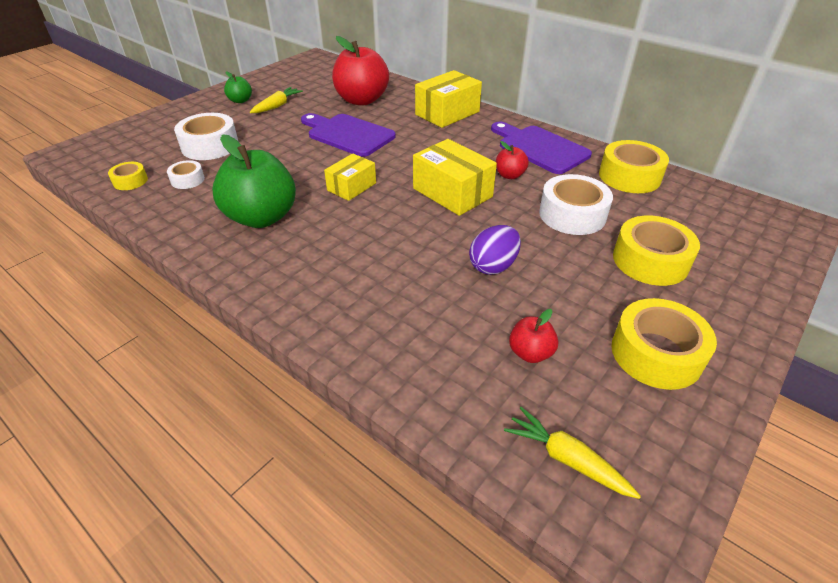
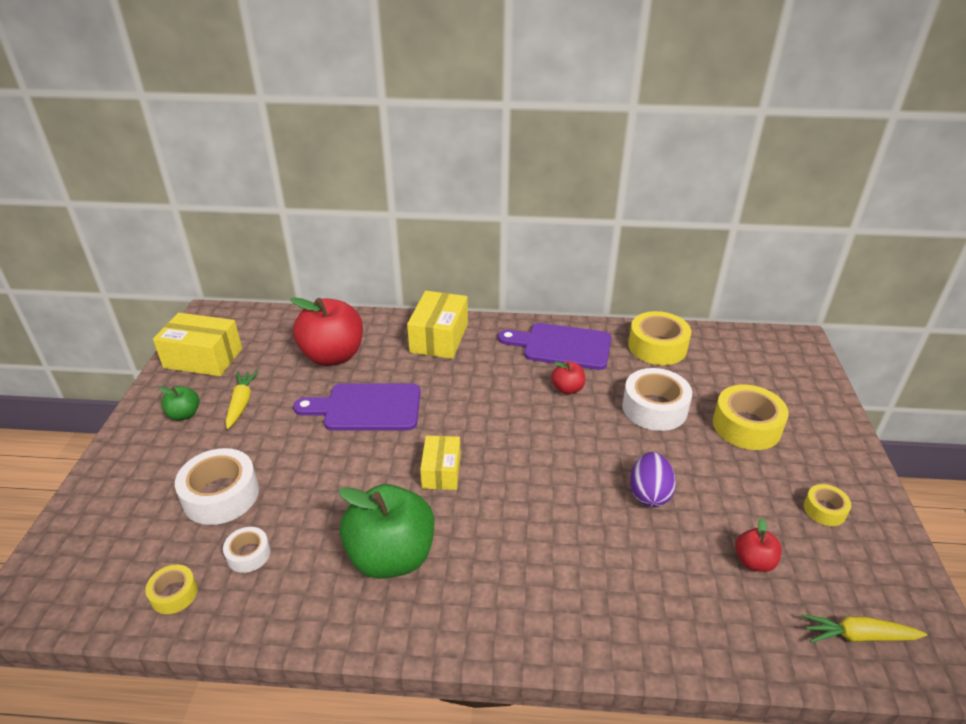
camera: 35 degrees left, 5 degrees down
yellow box [413,139,497,216] -> yellow box moved to [153,313,242,376]
yellow tape [611,298,717,390] -> yellow tape [804,484,851,526], size x0.53

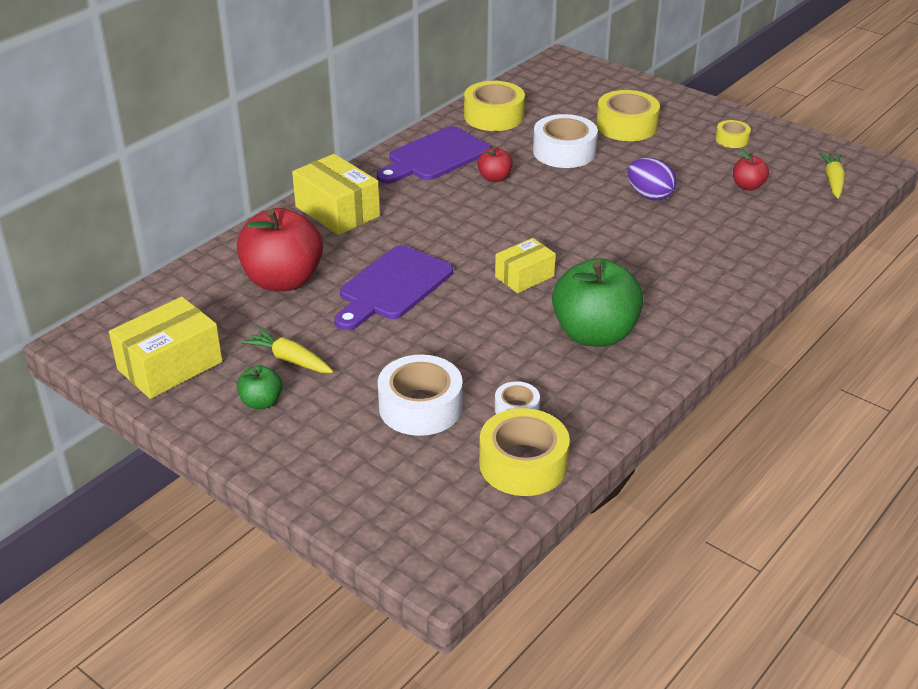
camera: 55 degrees left, 0 degrees up
yellow tape [145,564,198,614] -> yellow tape [479,408,570,496], size x1.88
yellow box [420,436,461,490] -> yellow box turned 75 degrees counterclockwise [495,238,556,293]
yellow carrot [802,614,927,643] -> yellow carrot turned 150 degrees clockwise [819,152,845,198]

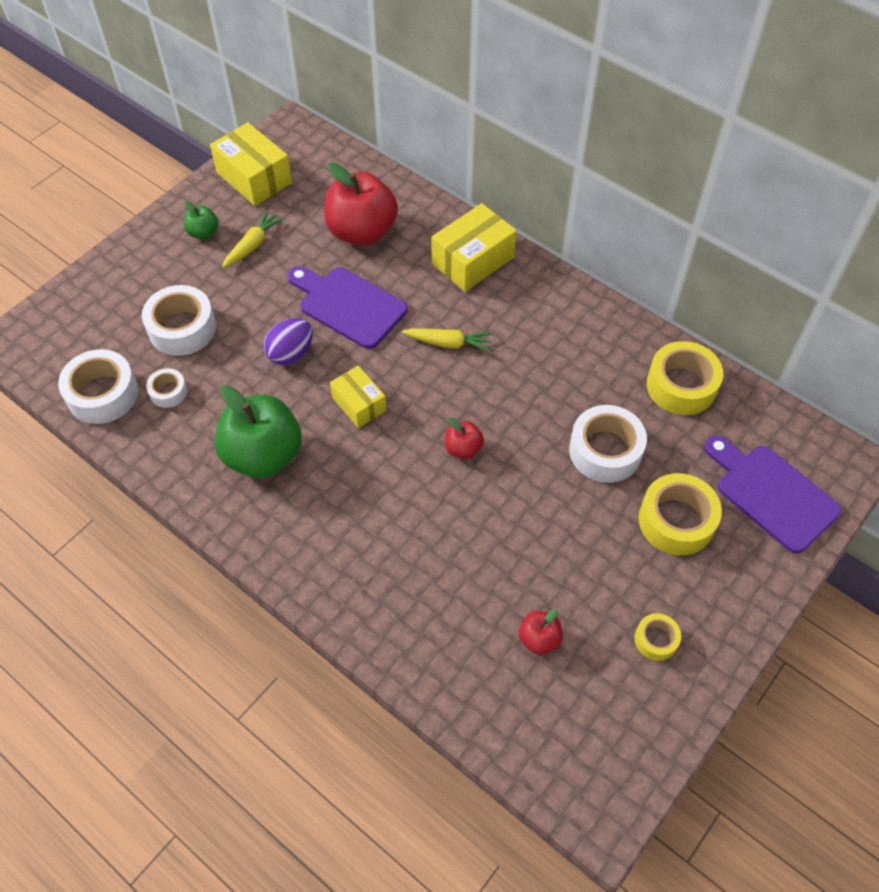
camera: 90 degrees right, 20 degrees up
purple cutting board [377,126,491,184] -> purple cutting board moved to [704,435,841,554]
red apple [477,147,513,182] -> red apple moved to [445,418,484,459]
yellow tape [479,408,570,496] -> white tape [58,349,138,424]
purple egg [627,158,677,200] -> purple egg moved to [264,318,313,365]
yellow carrot [819,152,845,198] -> yellow carrot moved to [402,328,492,352]

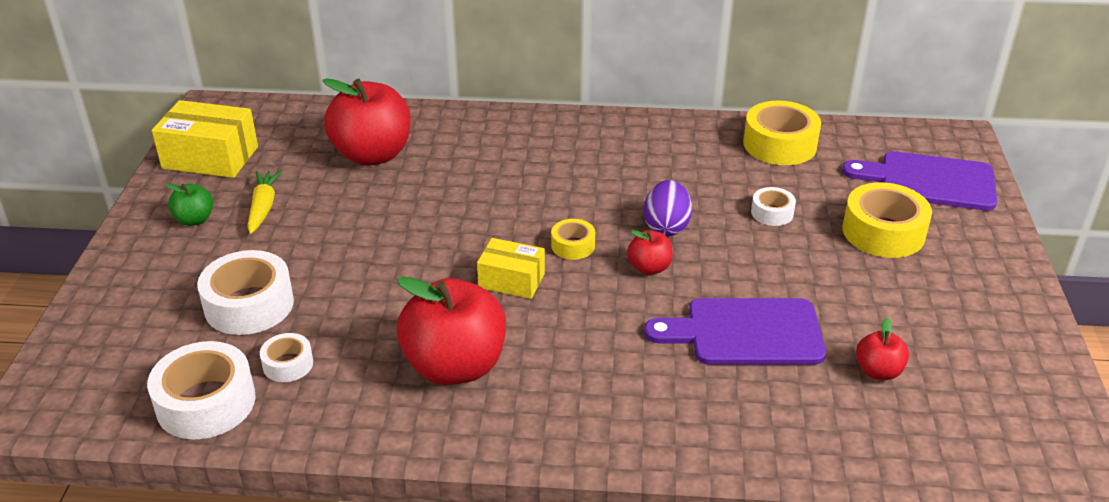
camera: 35 degrees left, 20 degrees down
green apple [215,385,302,478] -> red apple [397,276,506,385]
purple egg [264,318,313,365] -> purple egg moved to [644,180,692,236]
purple cutting board [287,266,408,349] -> purple cutting board moved to [644,298,826,365]
yellow carrot [402,328,492,352] -> none
yellow box [431,203,517,292] -> none
white tape [569,405,647,483] -> white tape [751,187,796,226], size x0.53
yellow tape [634,613,681,661] -> yellow tape moved to [551,219,595,260]

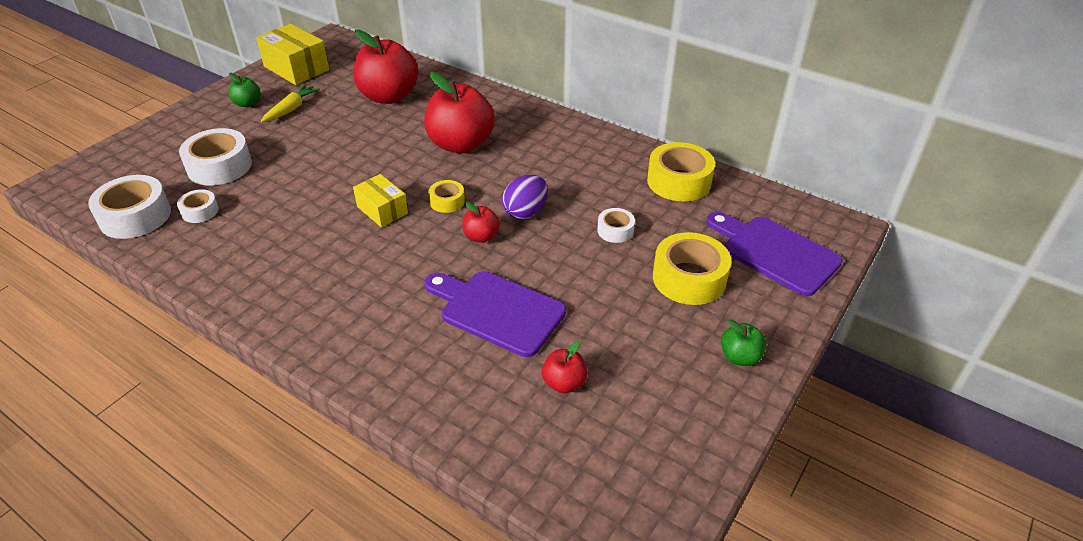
camera: 30 degrees right, 5 degrees up
red apple [397,276,506,385] -> red apple moved to [424,72,495,153]
none -> green apple [721,319,767,366]

